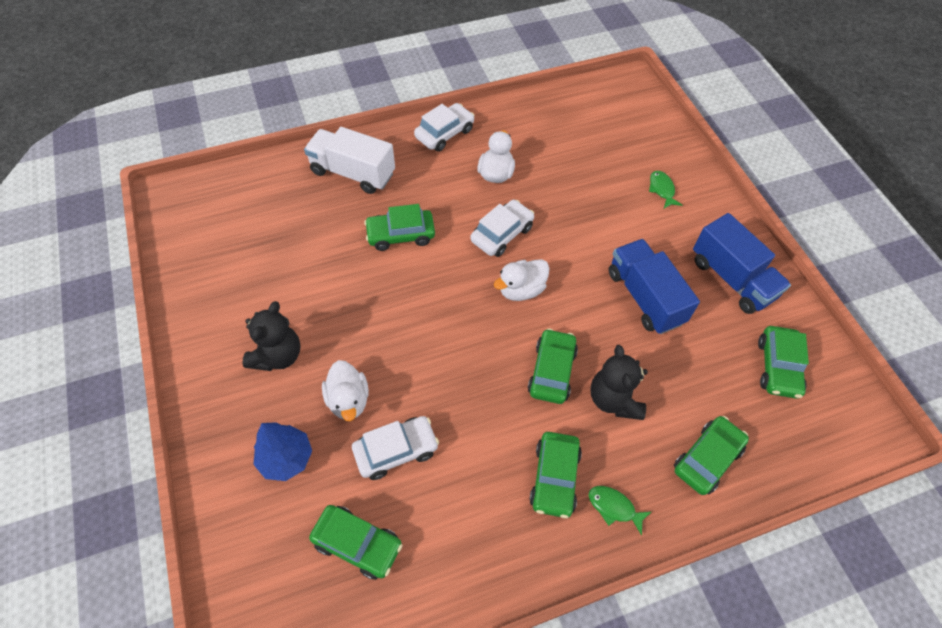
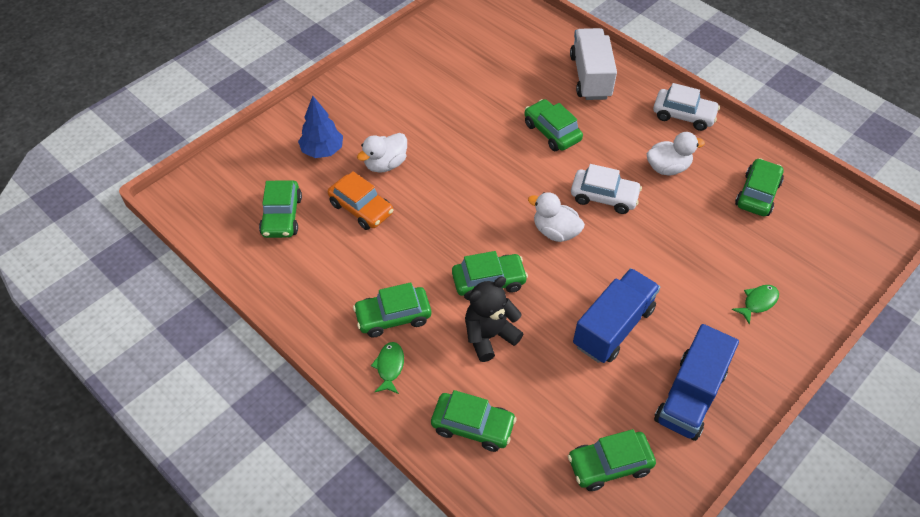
camera: 65 degrees right, 5 degrees down
black teddy bear [243,301,300,371] -> none
white car [352,416,439,480] -> orange car [328,171,393,230]
none -> green car [735,158,784,216]

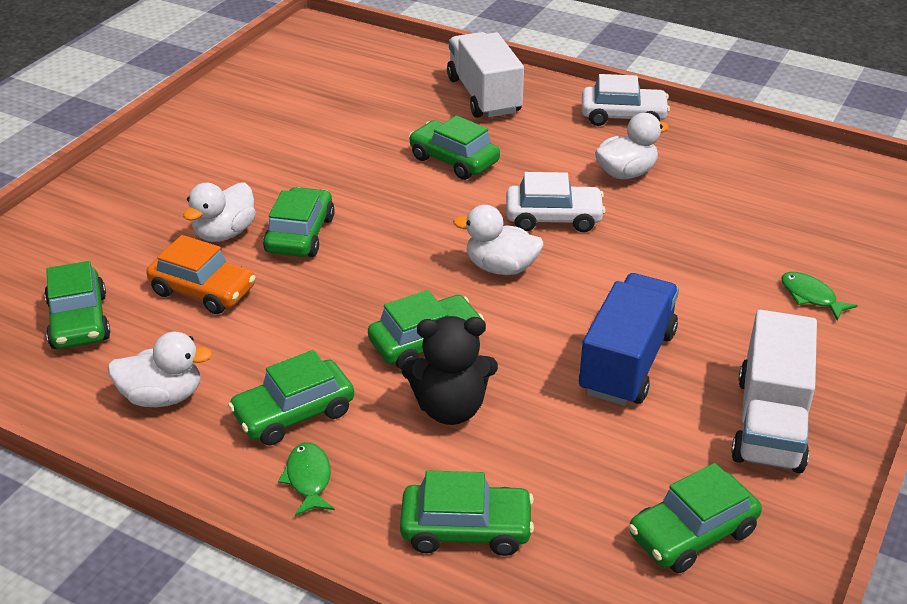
camera: 15 degrees left, 15 degrees down
blue tree [298,96,343,158] -> none
black teddy bear [465,277,523,362] -> black teddy bear turned 135 degrees counterclockwise [401,316,498,425]
blue truck [654,324,739,441] -> white truck [731,310,817,473]
green fish [732,285,779,324] -> green fish turned 75 degrees counterclockwise [782,272,858,320]
green car [735,158,784,216] -> green car moved to [263,187,335,257]
none -> white duck [108,332,213,407]

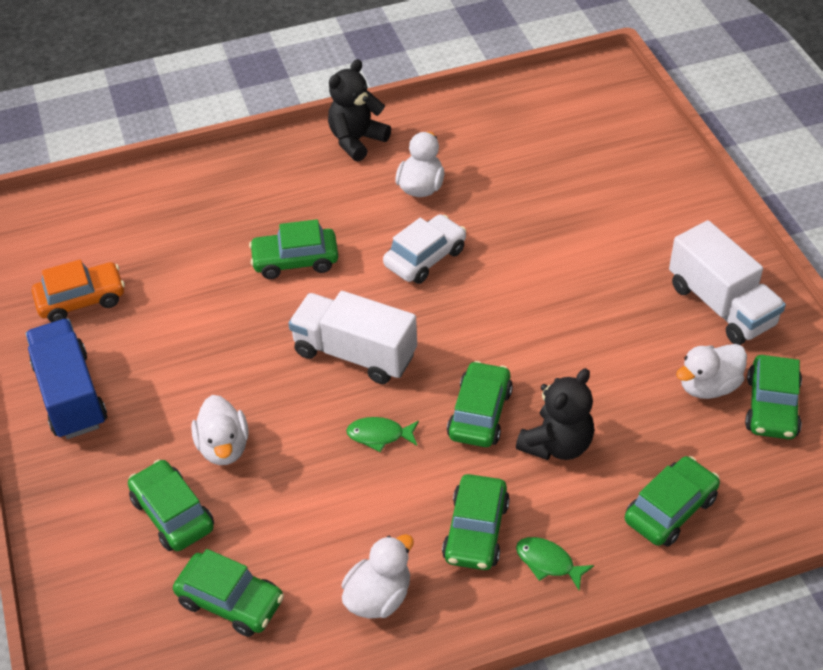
camera: 45 degrees left, 10 degrees up
orange car [146,235,256,314] -> orange car moved to [32,260,125,322]
green car [263,187,335,257] -> green car moved to [128,459,214,551]
white truck [447,32,524,118] -> white truck moved to [288,291,417,384]
white duck [453,205,544,275] -> white duck moved to [676,344,747,399]
blue truck [579,273,679,406] -> blue truck moved to [26,319,107,439]
white car [582,74,670,126] -> black teddy bear [328,59,391,162]
green fish [782,272,858,320] -> green fish moved to [346,417,419,452]

